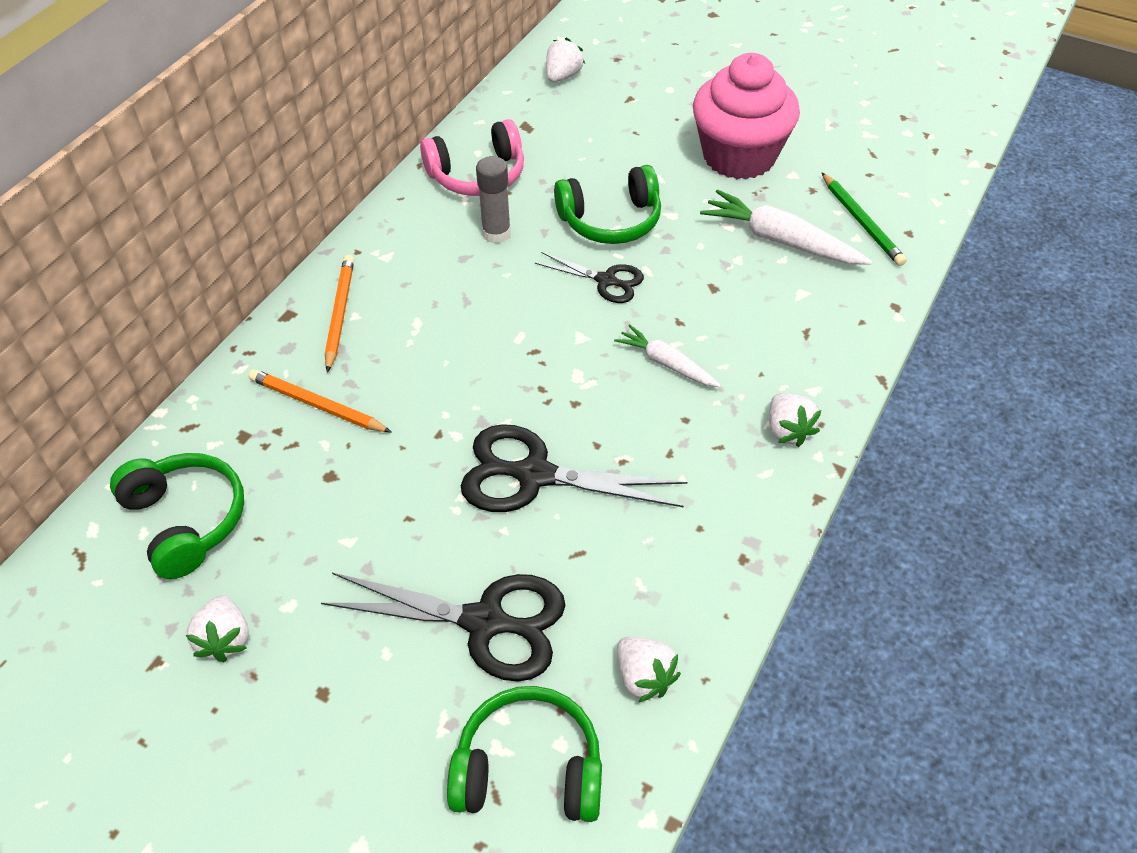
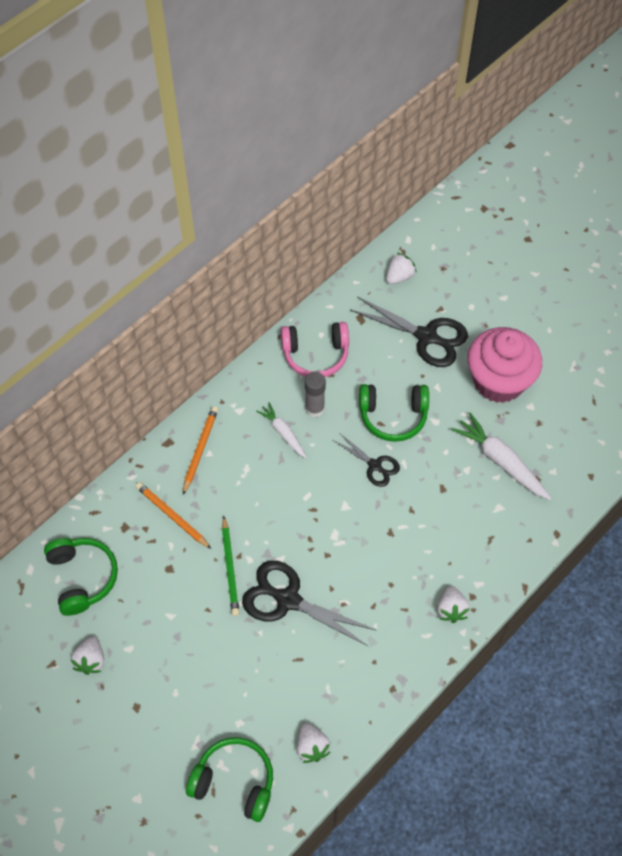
camera: 15 degrees right, 10 degrees up
black scissors [321,573,566,682] -> black scissors moved to [350,296,468,367]
white carrot [614,324,721,387] -> white carrot moved to [256,402,307,458]
green pencil [822,173,907,266] -> green pencil moved to [222,516,239,616]

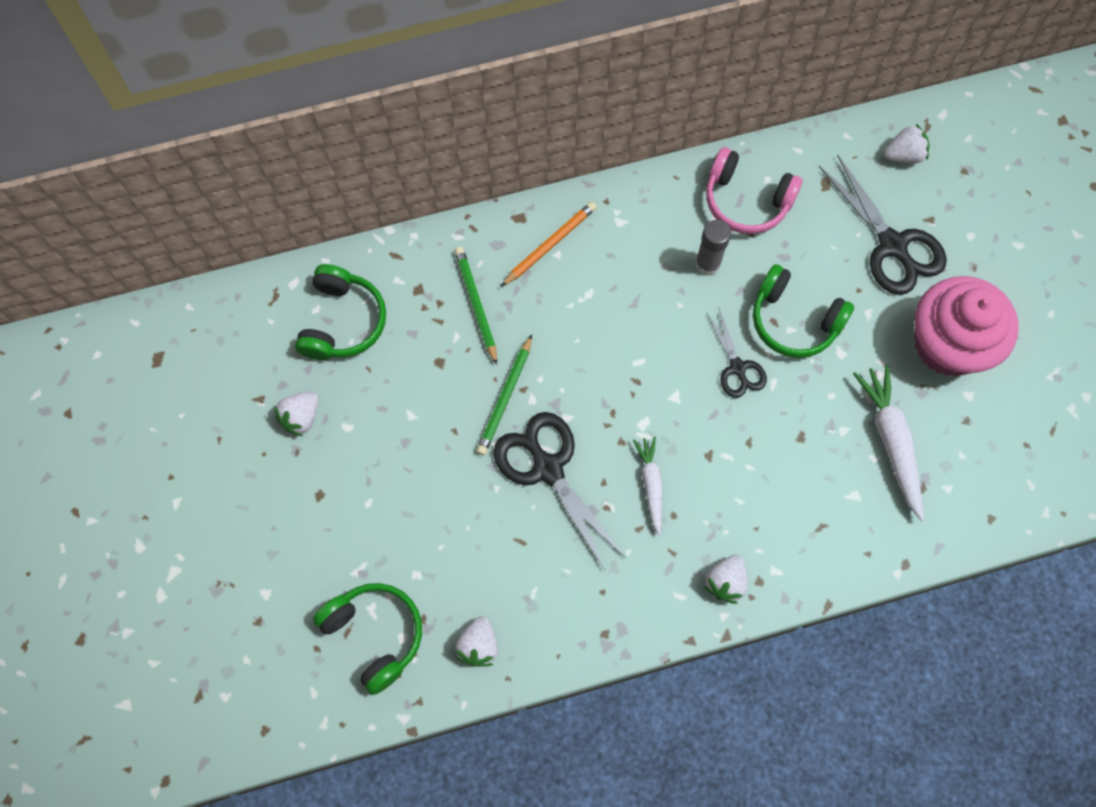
camera: 30 degrees right, 10 degrees up
orange pencil [135,482,211,549] -> green pencil [455,247,497,365]
white carrot [256,402,307,458] -> white carrot moved to [633,436,662,535]

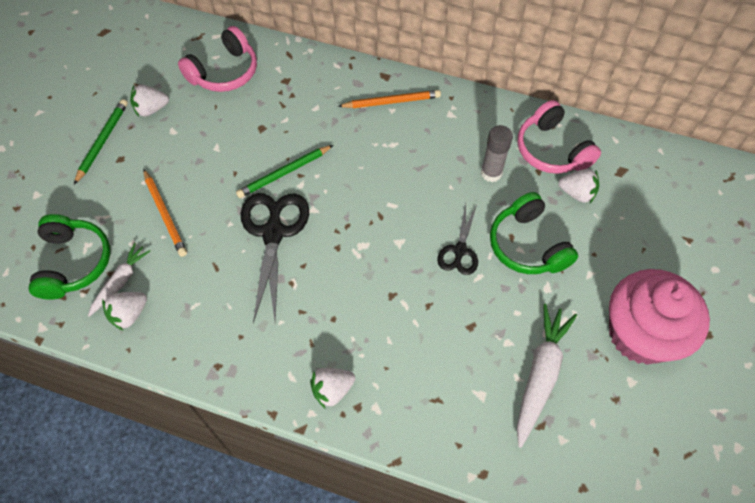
camera: 35 degrees right, 10 degrees down
green headphones [295,264,386,360] -> pink headphones [178,26,257,92]
green pencil [455,247,497,365] -> green pencil moved to [74,99,128,185]
white carrot [633,436,662,535] -> white carrot moved to [88,243,150,317]
black scissors [819,154,947,295] -> none
white strawberry [884,124,929,163] -> white strawberry moved to [558,169,599,203]
none -> orange pencil [143,169,187,257]

